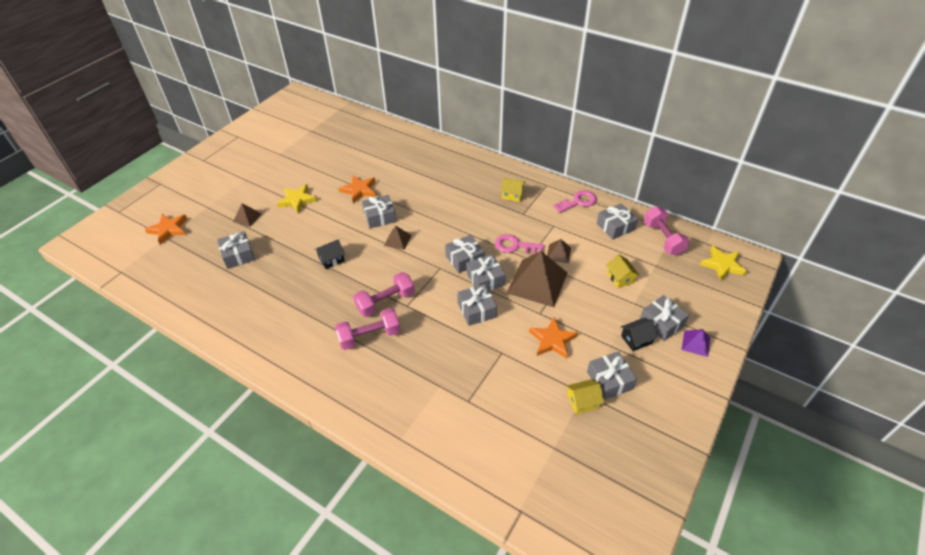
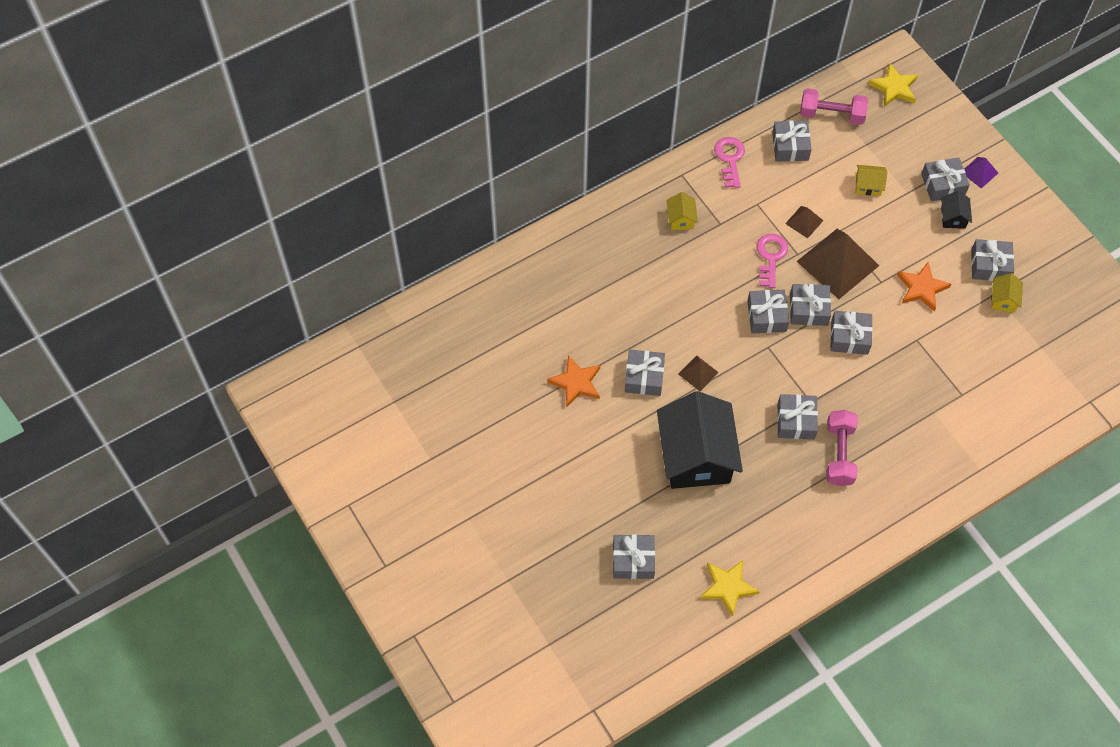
camera: 65 degrees left, 15 degrees up
orange star [145,214,187,244] -> none
brown pyramid [233,203,262,227] -> none
yellow star [277,184,317,213] -> yellow star moved to [700,559,760,617]
black house [314,240,345,269] -> black house [657,391,743,489], size x2.42
pink dumbbell [353,272,415,317] -> grey gift [777,394,818,440]
pink key [495,234,545,254] -> pink key turned 150 degrees clockwise [757,233,788,288]
yellow house [501,178,526,202] -> yellow house turned 45 degrees counterclockwise [667,192,698,230]

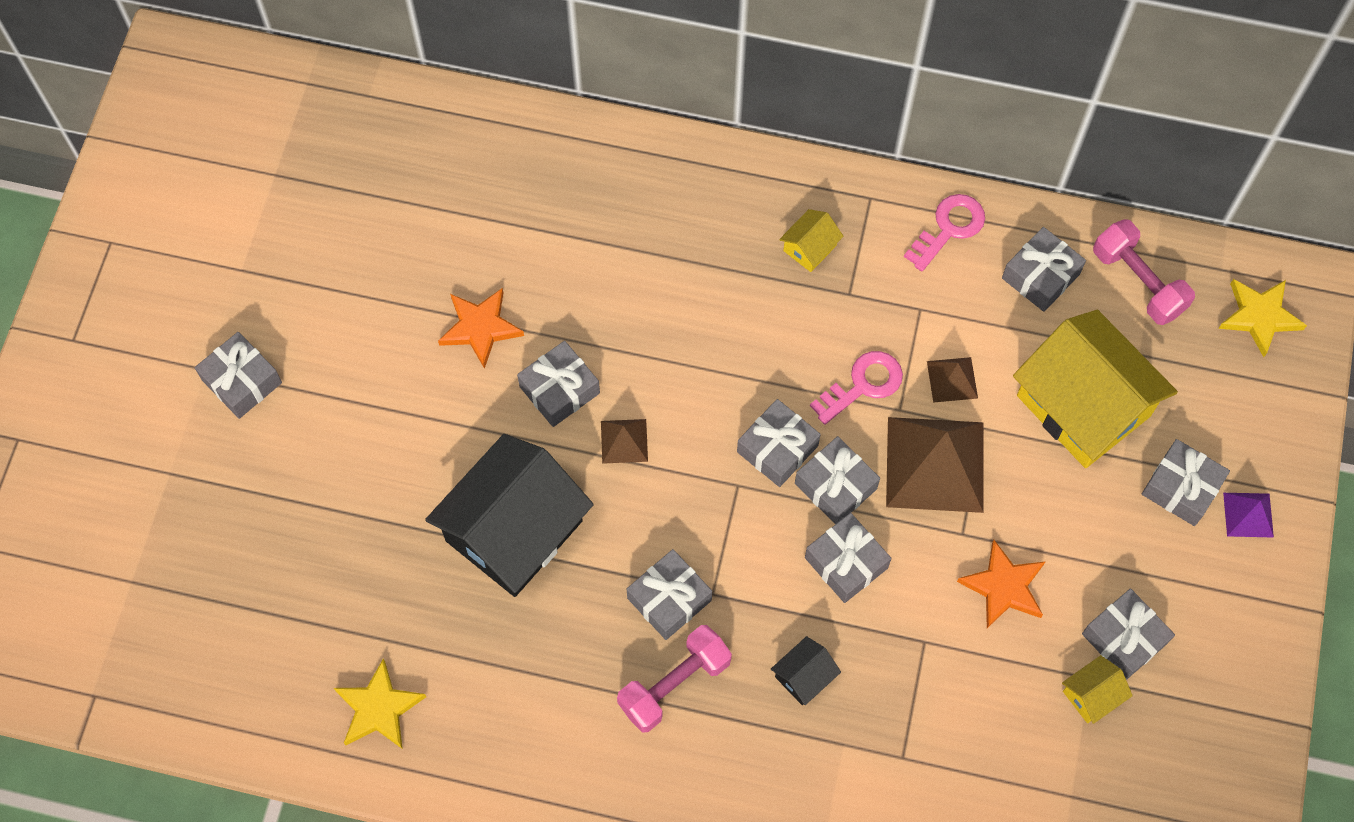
camera: 45 degrees right, 5 degrees up
grey gift [613,534,655,579] -> grey gift moved to [195,332,282,419]
yellow house [856,165,887,196] -> yellow house [1013,310,1178,468], size x2.42
black house [941,191,972,229] -> black house moved to [771,636,841,705]

